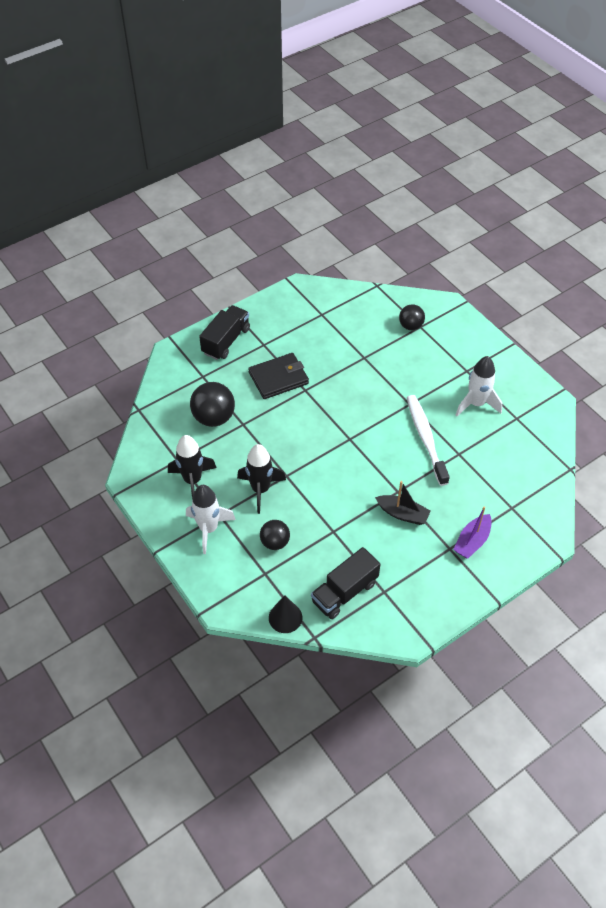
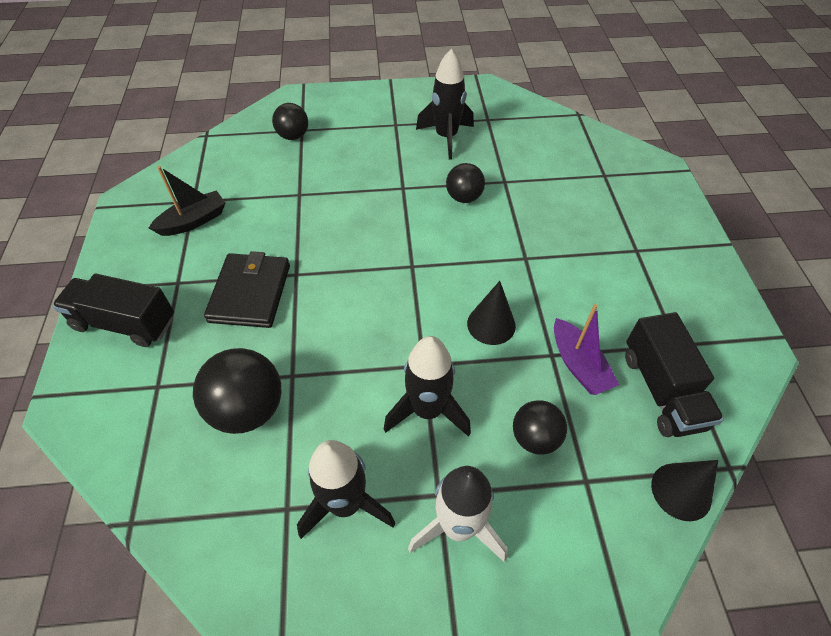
camera: 60 degrees left, 0 degrees up
black truck [199,305,250,360] -> black truck turned 45 degrees counterclockwise [52,274,174,347]
black boat [375,481,431,525] -> black boat moved to [149,166,226,236]
white toothbrush [407,395,450,486] -> black ball [446,163,485,203]
purple boat [453,507,492,559] -> purple boat moved to [554,304,619,395]
white rocket [456,356,502,416] -> black rocket [416,49,474,160]
none -> black cone [467,281,516,345]

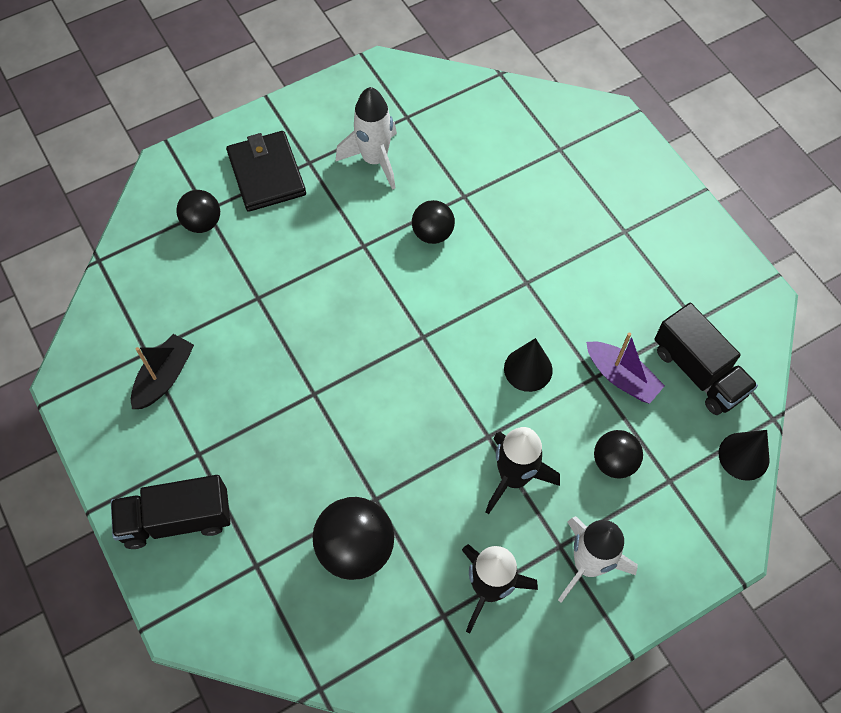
camera: 25 degrees left, 10 degrees up
black wallet [204,251,290,328] -> black wallet moved to [226,131,306,212]
black rocket [416,49,474,160] -> white rocket [336,87,397,190]

